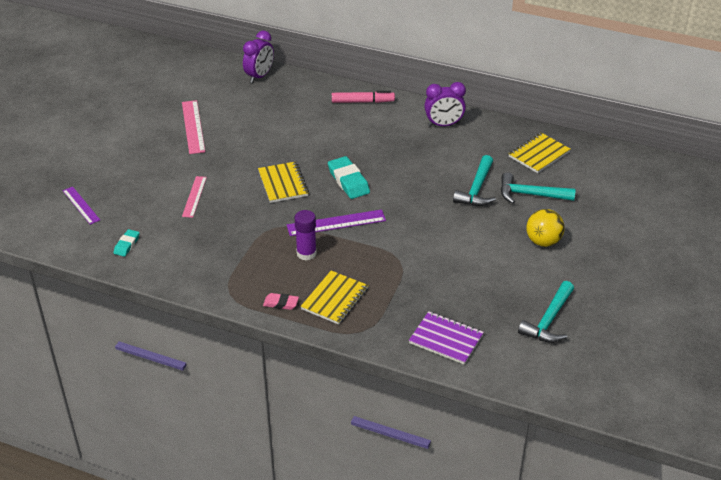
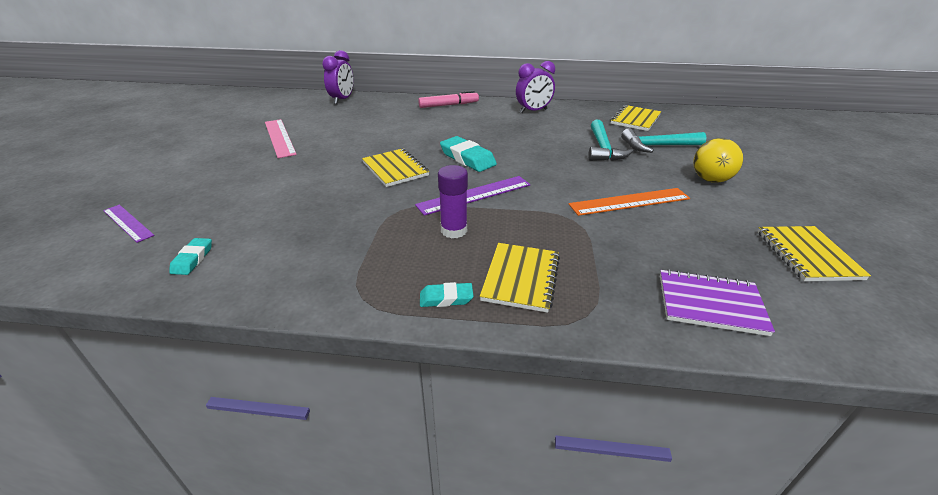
camera: 15 degrees left, 5 degrees down
pink ruler [182,176,207,218] -> none
pink eraser [263,293,299,310] -> turquoise eraser [420,282,474,307]
turquoise hammer [518,281,574,343] -> yellow notebook [758,226,871,281]
none -> orange ruler [569,188,690,216]

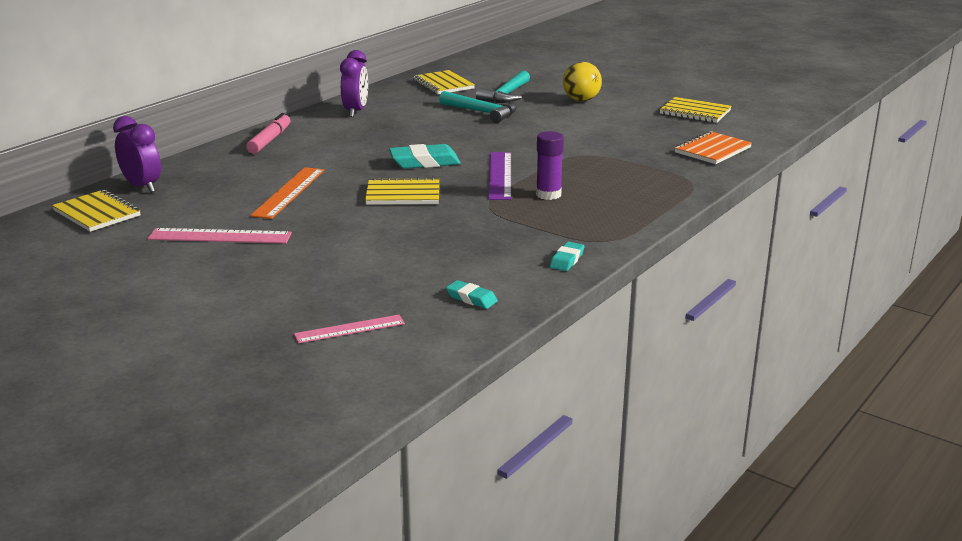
camera: 60 degrees left, 10 degrees down
purple ruler [103,205,154,243] -> pink ruler [294,315,405,344]
turquoise eraser [420,282,474,307] -> turquoise eraser moved to [550,242,584,271]
yellow notebook [480,243,560,313] -> yellow notebook moved to [52,190,141,232]
orange ruler [569,188,690,216] -> orange ruler moved to [250,167,324,219]
purple notebook [660,269,775,336] -> orange notebook [675,131,752,164]

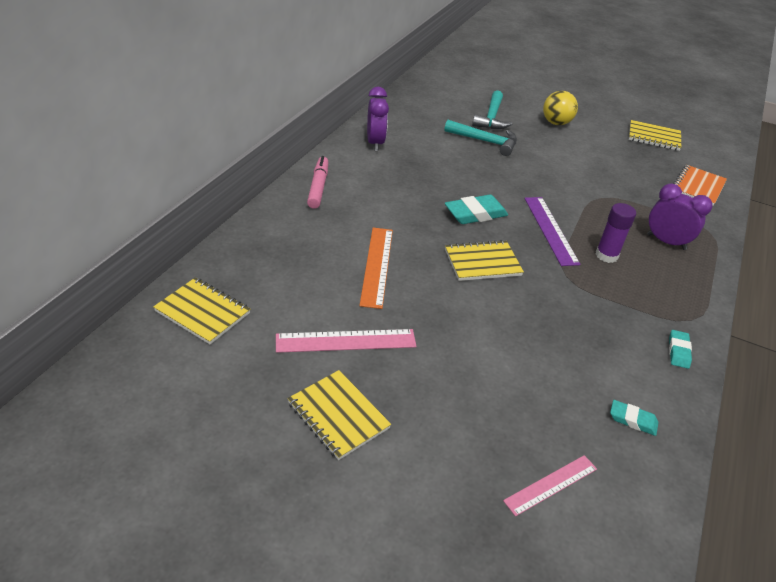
camera: 15 degrees left, 15 degrees up
purple clock [113,116,161,193] -> purple clock moved to [647,184,712,250]
yellow notebook [413,70,475,94] -> yellow notebook moved to [287,370,391,460]

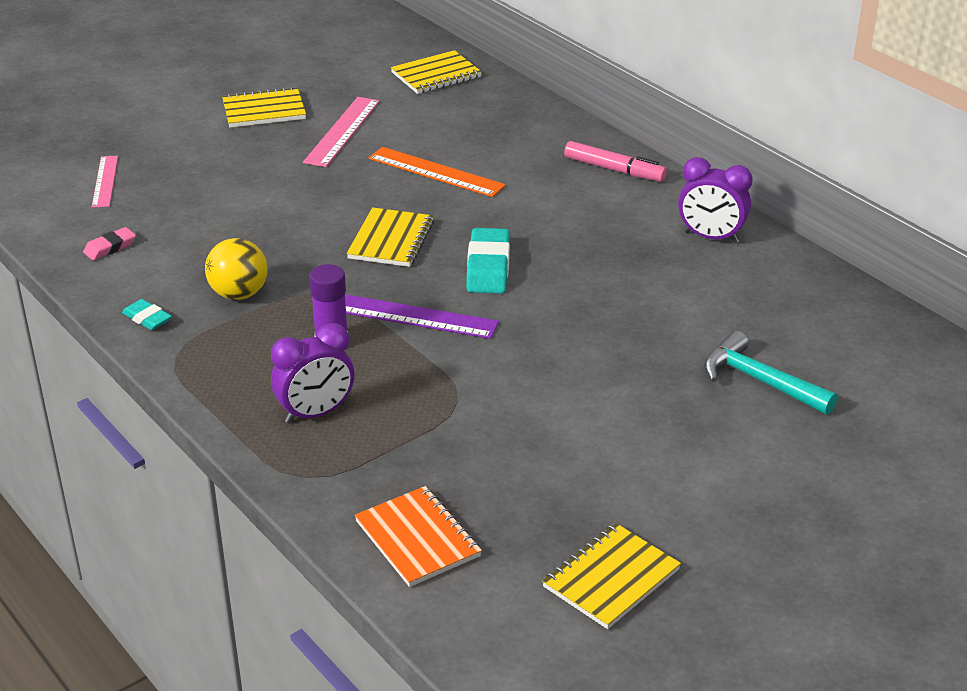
camera: 120 degrees right, 5 degrees down
turquoise hammer [444,120,517,156] -> none
yellow ball [543,91,578,125] -> yellow ball moved to [205,238,268,300]
turquoise eraser [610,400,658,436] -> pink eraser [83,227,136,260]

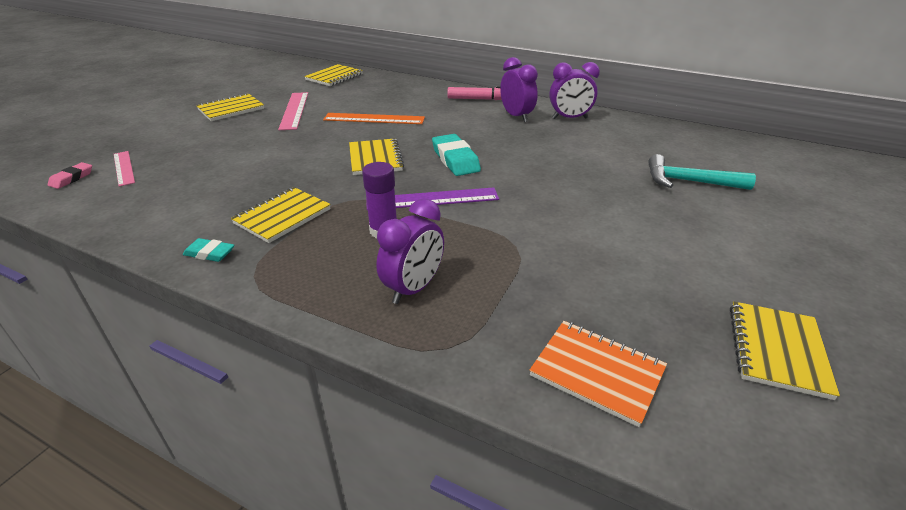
camera: 25 degrees left, 0 degrees up
pink eraser [83,227,136,260] -> pink eraser moved to [48,162,92,189]
yellow ball [205,238,268,300] -> yellow notebook [231,187,331,243]
none -> purple clock [500,57,538,122]

